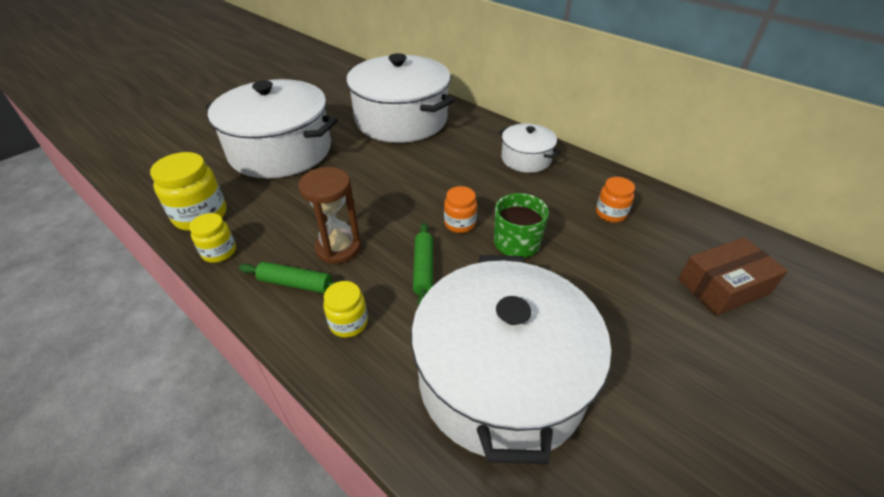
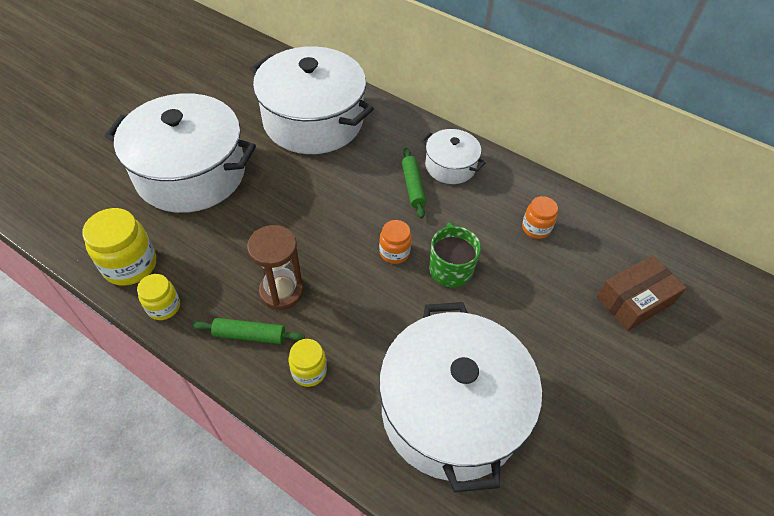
camera: 10 degrees left, 10 degrees up
green rolling pin [413,223,433,306] -> green rolling pin moved to [402,148,426,219]

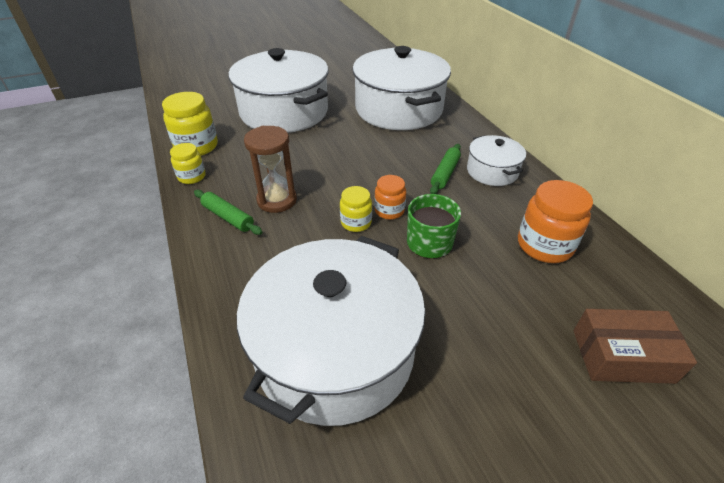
camera: 35 degrees right, 10 degrees down
yellow jar [288,339,327,387] -> yellow jar moved to [340,186,372,232]
orange jar [522,196,558,239] -> orange jar [518,180,593,263], size x1.68

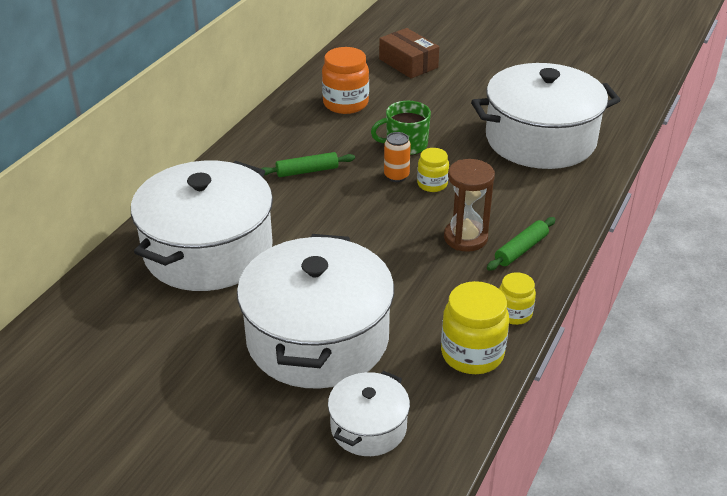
camera: 130 degrees left, 5 degrees down
green rolling pin [194,190,263,235] -> green rolling pin turned 45 degrees clockwise [487,217,556,271]
orange jar [374,175,406,220] -> orange can [384,132,411,182]
white pot [467,135,526,186] -> white pot moved to [328,371,410,456]

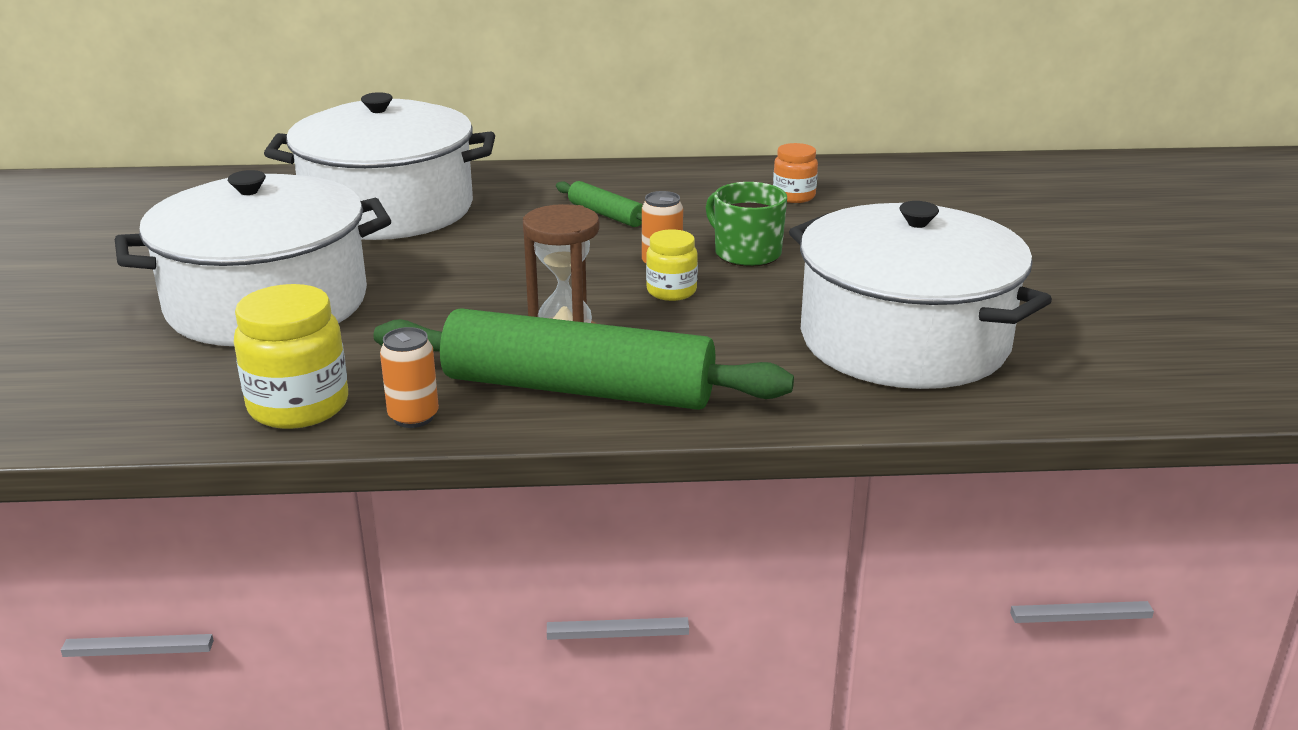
camera: 60 degrees right, 10 degrees down
orange jar [322,47,369,114] -> orange jar [773,143,818,203], size x0.60
white pot [328,371,410,456] -> none
brown box [379,28,439,78] -> none
green rolling pin [487,217,556,271] -> green rolling pin [373,308,794,410], size x2.26
yellow jar [499,272,536,325] -> orange can [380,327,439,428]

